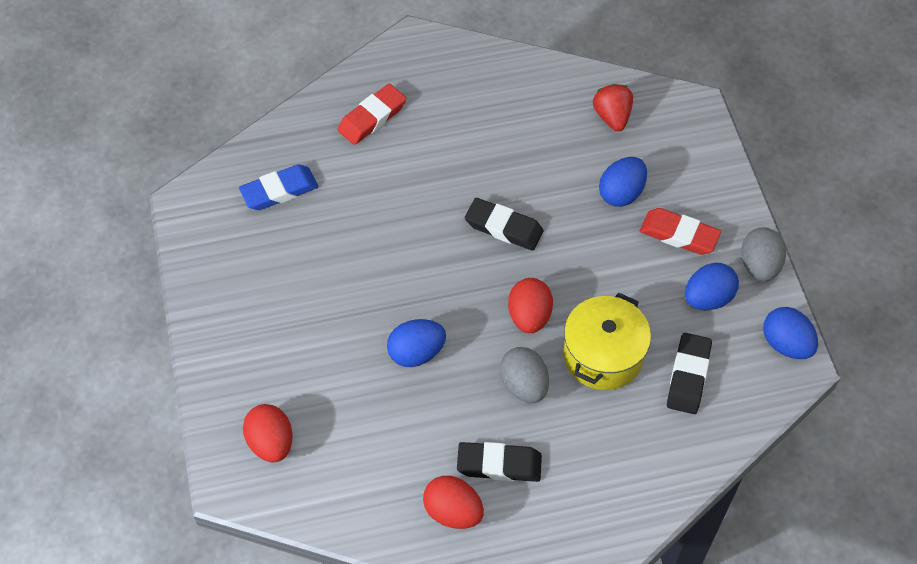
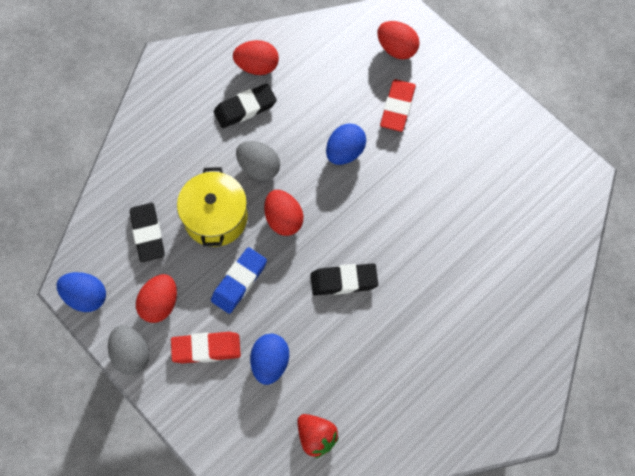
camera: 150 degrees right, 10 degrees up
blue eraser [239,164,318,210] -> blue eraser moved to [211,247,267,314]
red eraser [337,84,406,145] -> red eraser moved to [380,79,416,132]
blue egg [685,263,739,310] -> red egg [136,274,177,323]

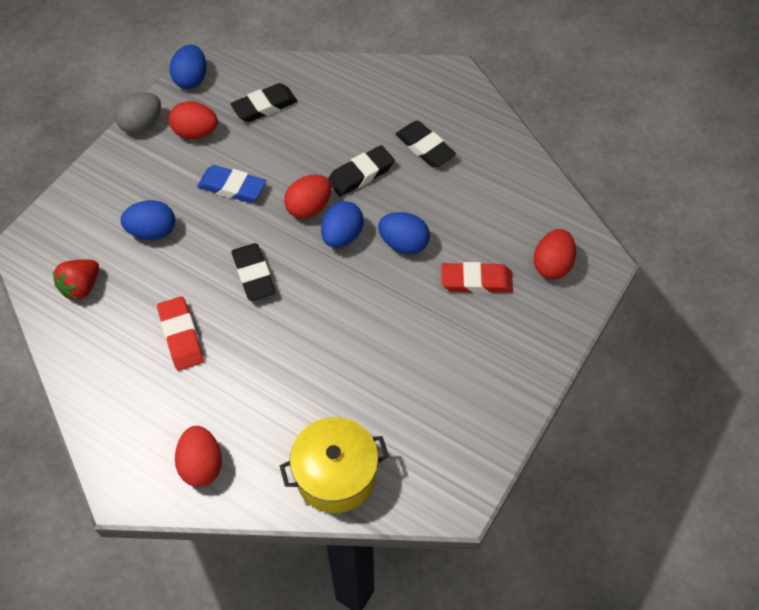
camera: 75 degrees right, 10 degrees down
red eraser [171,332,241,364] -> red eraser moved to [157,296,204,371]
yellow pot [177,167,248,247] -> yellow pot moved to [280,417,389,513]
red egg [233,40,279,75] -> red egg moved to [175,426,222,487]
grey egg [236,141,280,181] -> black eraser [328,145,395,197]
none -> blue egg [321,201,364,248]

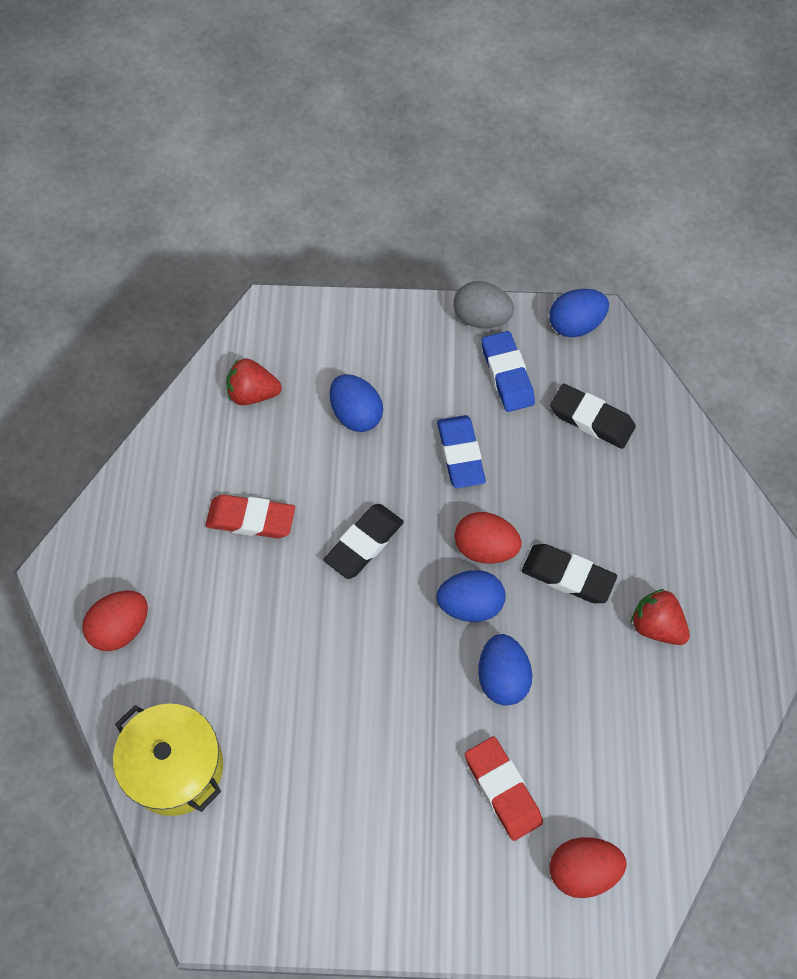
camera: 60 degrees right, 5 degrees up
red eraser [157,296,204,371] -> red eraser turned 60 degrees clockwise [205,494,295,538]
red egg [169,101,218,139] -> blue eraser [482,331,535,412]
black eraser [395,121,456,167] -> red strawberry [631,589,690,645]

